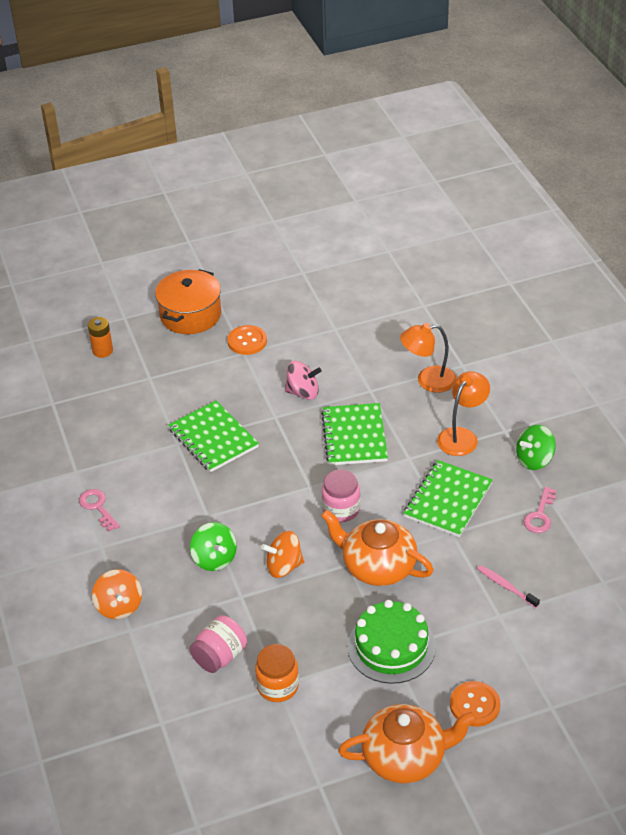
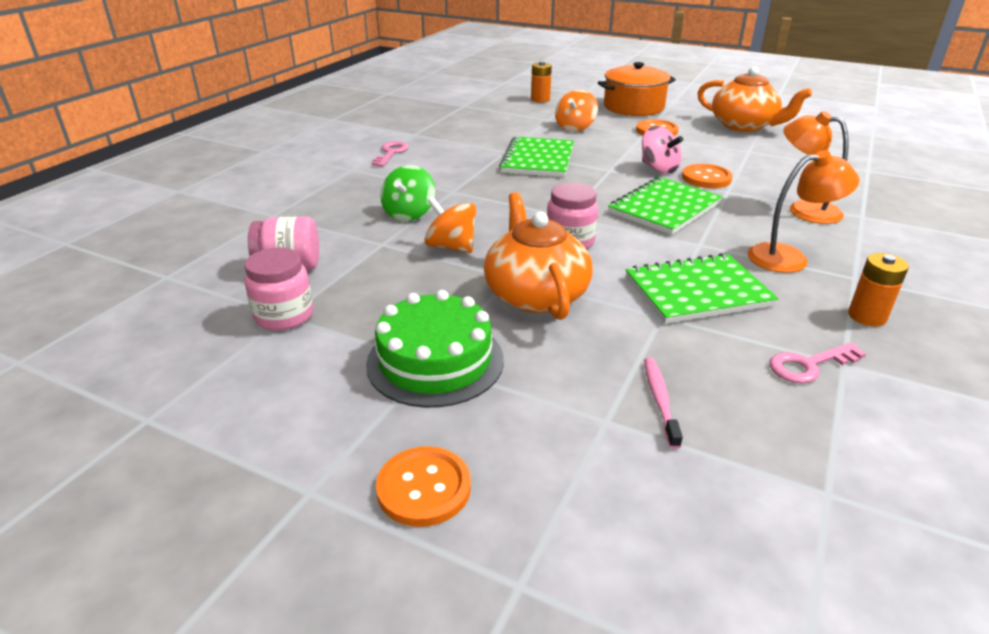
camera: 45 degrees right, 10 degrees down
orange spinning top [92,569,142,619] -> orange spinning top moved to [555,90,598,132]
orange jar [255,644,299,702] -> pink jar [245,248,313,331]
orange teapot [338,704,477,783] -> orange teapot moved to [698,67,812,132]
green spinning top [516,425,556,470] -> orange battery [848,253,909,327]
none -> orange button [682,164,733,188]

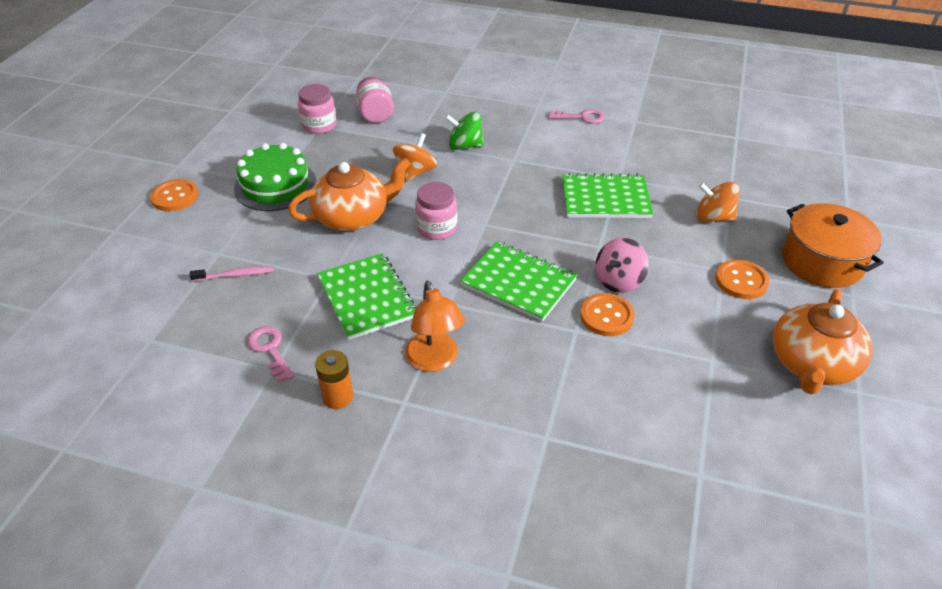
camera: 80 degrees right, 10 degrees up
orange battery [531,61,552,103] -> none
orange lamp [783,111,849,224] -> none

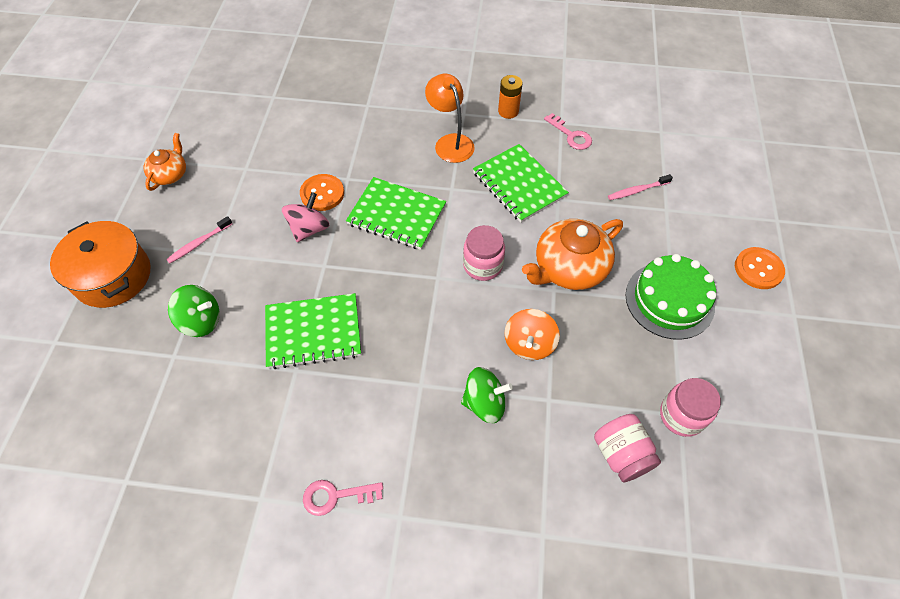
camera: 170 degrees right, 15 degrees up
orange spinning top [697,182,740,222] -> green spinning top [168,285,219,337]
orange button [715,260,769,299] -> pink toothbrush [166,216,232,263]
orange teapot [773,289,873,394] -> orange teapot [144,133,186,191], size x0.57

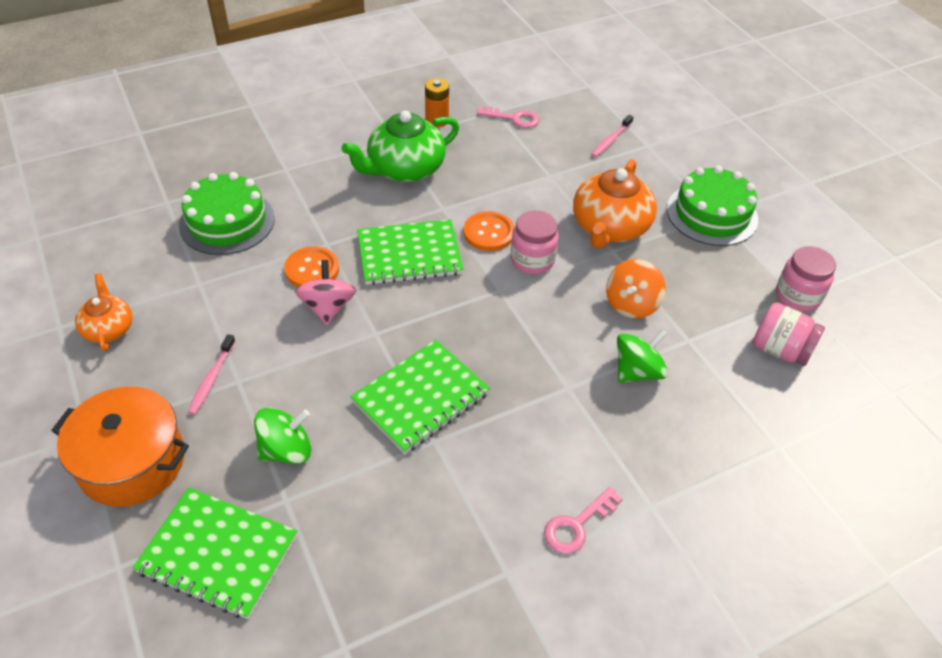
camera: 35 degrees left, 10 degrees down
orange lamp [425,74,475,163] -> green teapot [342,111,459,182]
green notebook [473,144,569,223] -> green notebook moved to [133,488,297,619]
orange spinning top [504,309,560,360] -> orange spinning top turned 45 degrees clockwise [606,259,666,319]
orange button [735,247,785,289] -> orange button moved to [463,211,515,251]
none -> green cake [179,172,275,255]

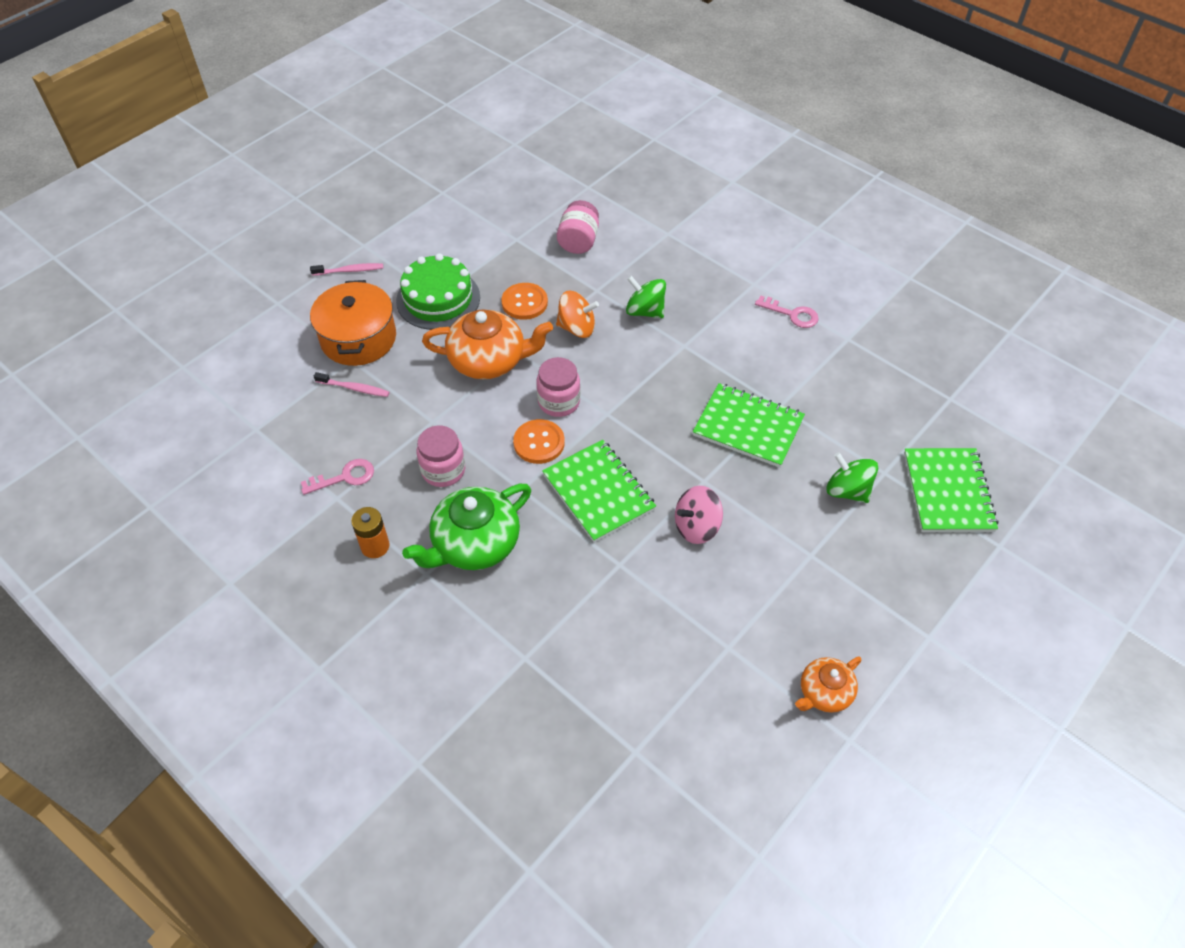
camera: 110 degrees left, 5 degrees up
orange pot [51,387,189,507] -> orange pot moved to [310,280,396,366]
green cake [179,172,275,255] -> none
pink toothbrush [188,334,236,415] -> pink toothbrush moved to [310,263,383,276]
orange button [284,246,339,288] -> orange button moved to [501,283,548,320]
green teapot [342,111,459,182] -> green teapot turned 105 degrees clockwise [402,484,531,570]
pink key [477,106,539,128] -> pink key turned 75 degrees clockwise [301,459,374,495]
pink jar [776,246,836,312] -> pink jar moved to [417,426,465,487]

